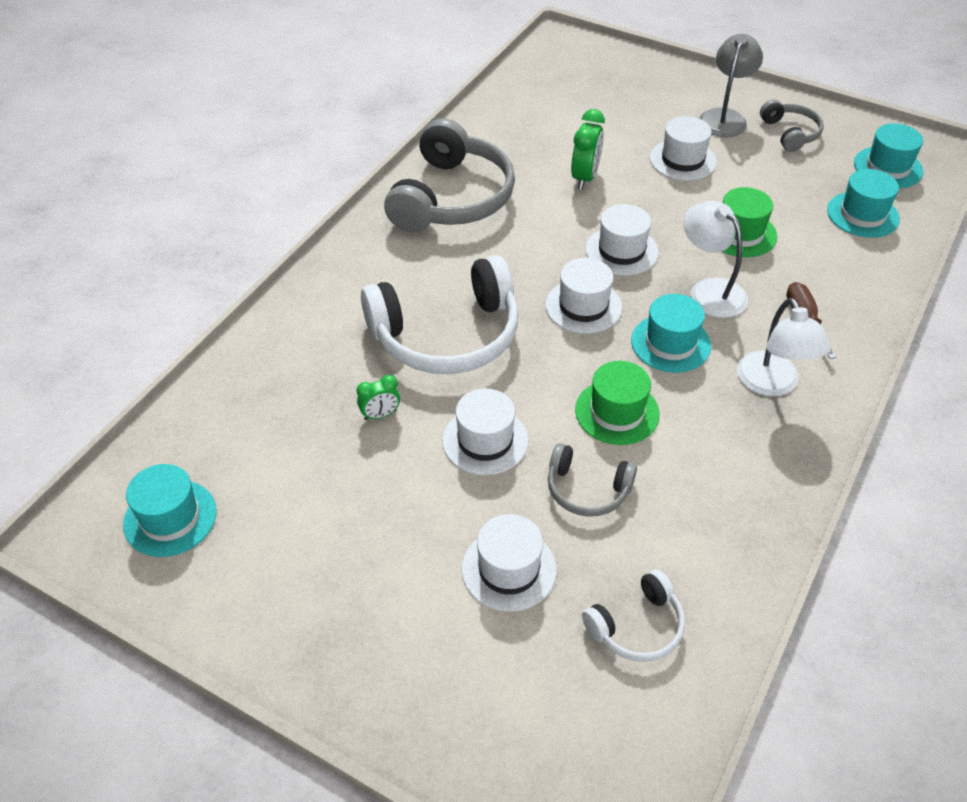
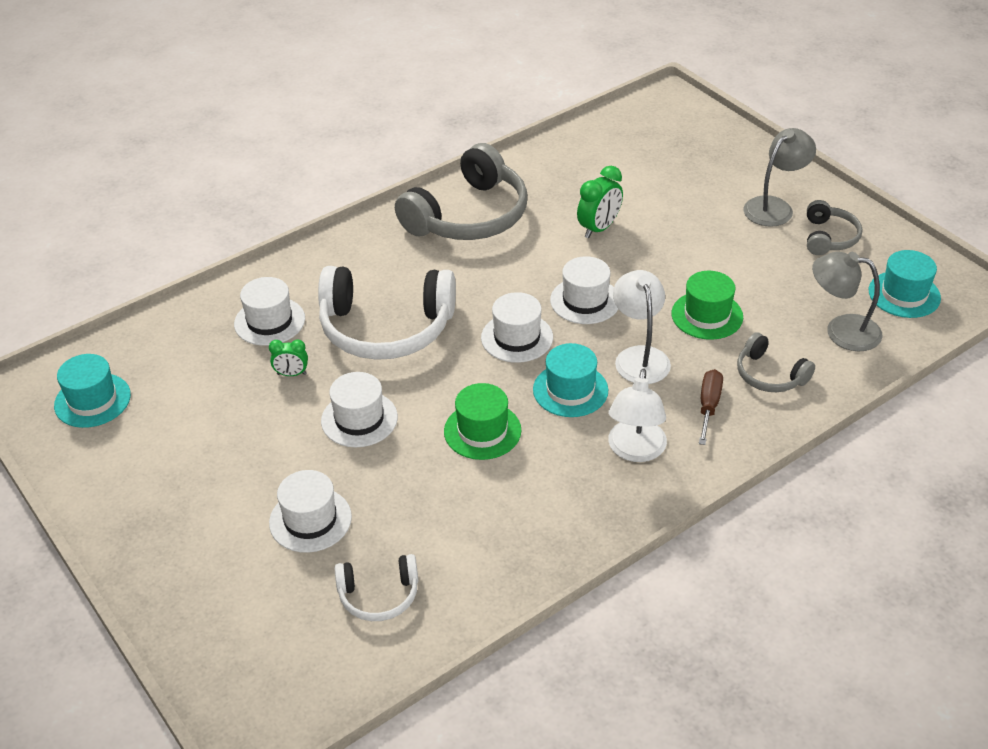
camera: 25 degrees right, 5 degrees down
grey headphones [548,443,637,517] -> grey headphones moved to [737,332,815,392]
white hat [650,116,717,181] -> white hat moved to [234,277,305,346]
turquoise hat [827,169,900,238] -> grey lamp [812,252,882,351]

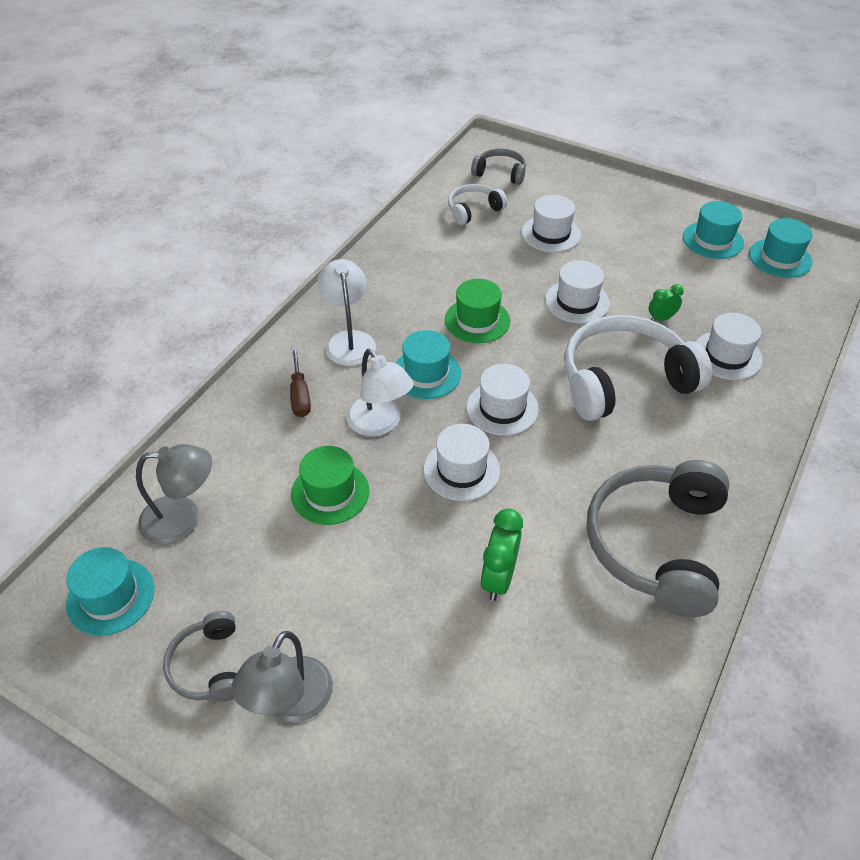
camera: 155 degrees right, 5 degrees up
grey headphones [737,332,815,392] -> grey headphones moved to [471,148,526,185]
none -> turquoise hat [683,201,744,259]

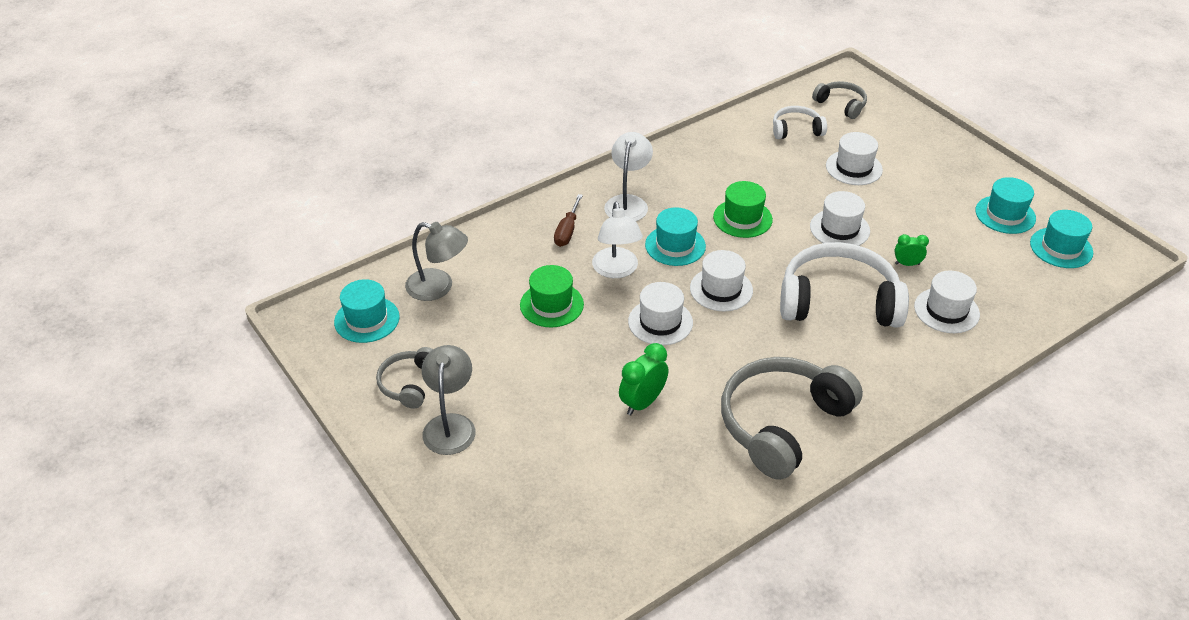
camera: 25 degrees right, 5 degrees down
grey lamp [231,631,333,722] -> grey lamp turned 135 degrees clockwise [422,345,476,455]

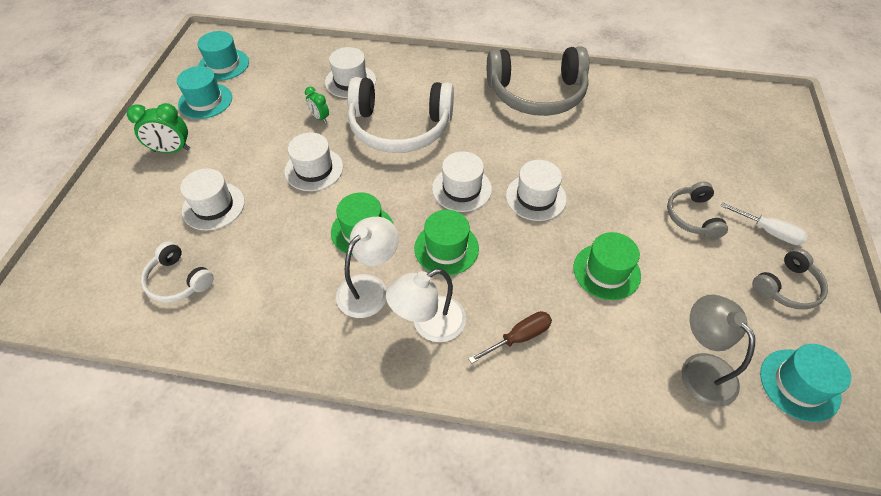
camera: 135 degrees left, 10 degrees up
grey lamp [422,345,476,455] -> white screwdriver [721,202,808,245]
white lamp [592,202,643,278] -> white lamp moved to [336,217,399,318]
green clock [619,343,668,415] -> green clock moved to [127,103,190,153]
turquoise hat [645,207,706,266] -> green hat [414,210,479,275]
white headphones [780,242,909,328] -> white headphones turned 45 degrees counterclockwise [347,77,454,153]
grey headphones [812,81,867,119] -> grey headphones moved to [667,182,728,239]

